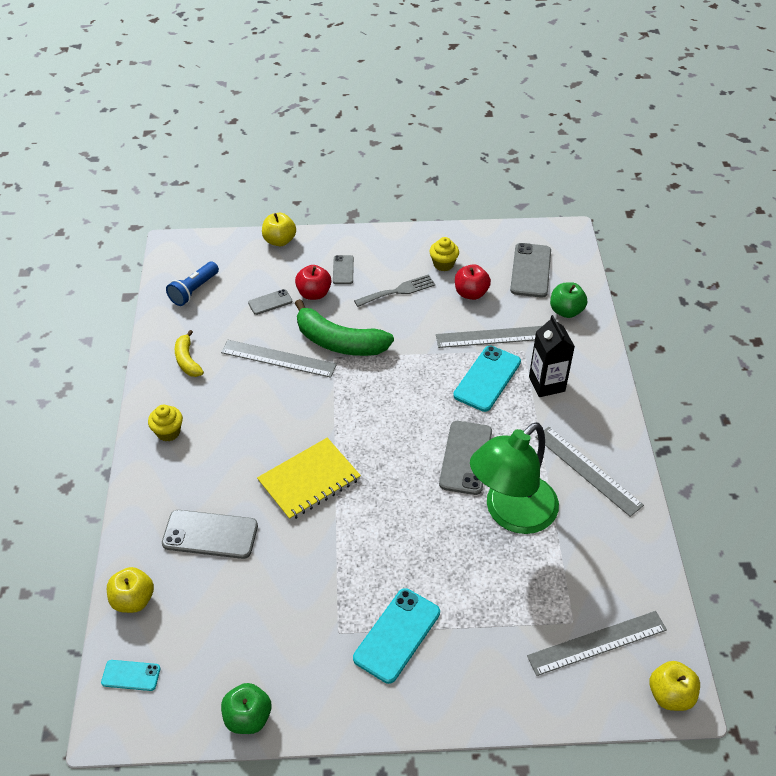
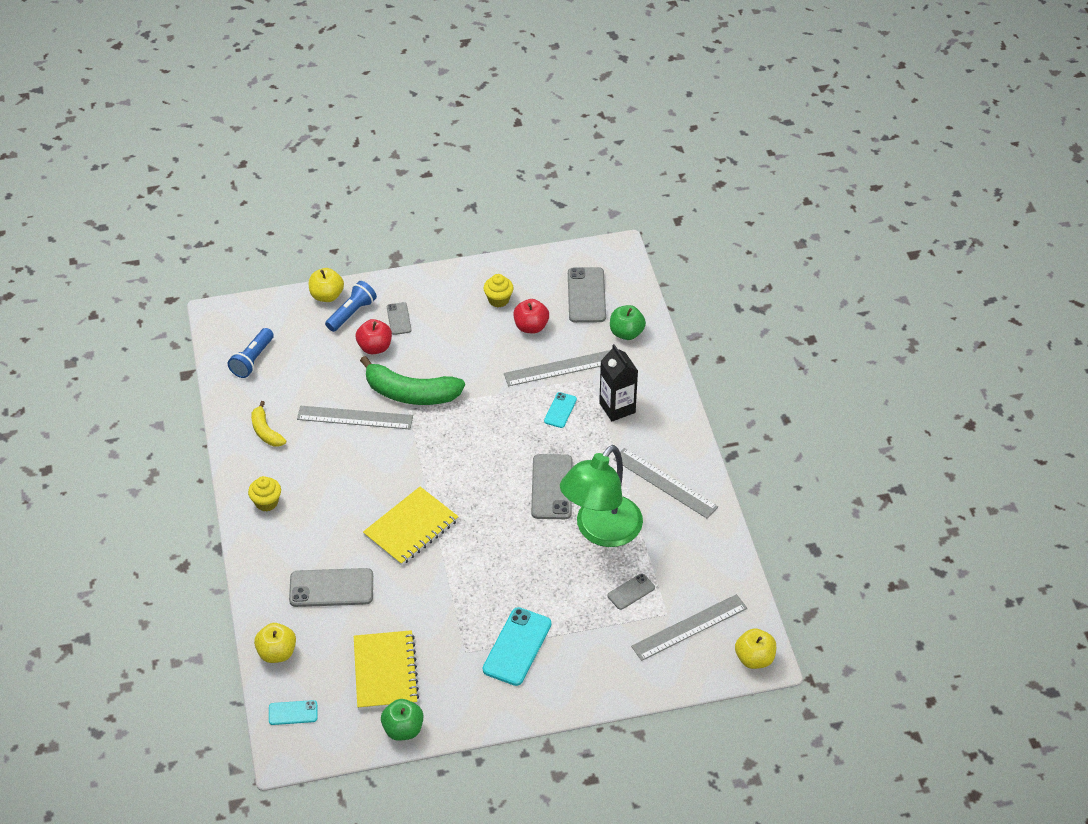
camera: 10 degrees left, 0 degrees up
grey phone [248,289,292,315] -> grey phone moved to [608,573,655,610]
grey fork [354,274,435,307] -> none
turquoise phone [453,346,521,412] -> turquoise phone [544,392,577,428], size x0.55
none -> blue flashlight [325,281,377,332]
none -> yellow notebook [354,630,419,710]

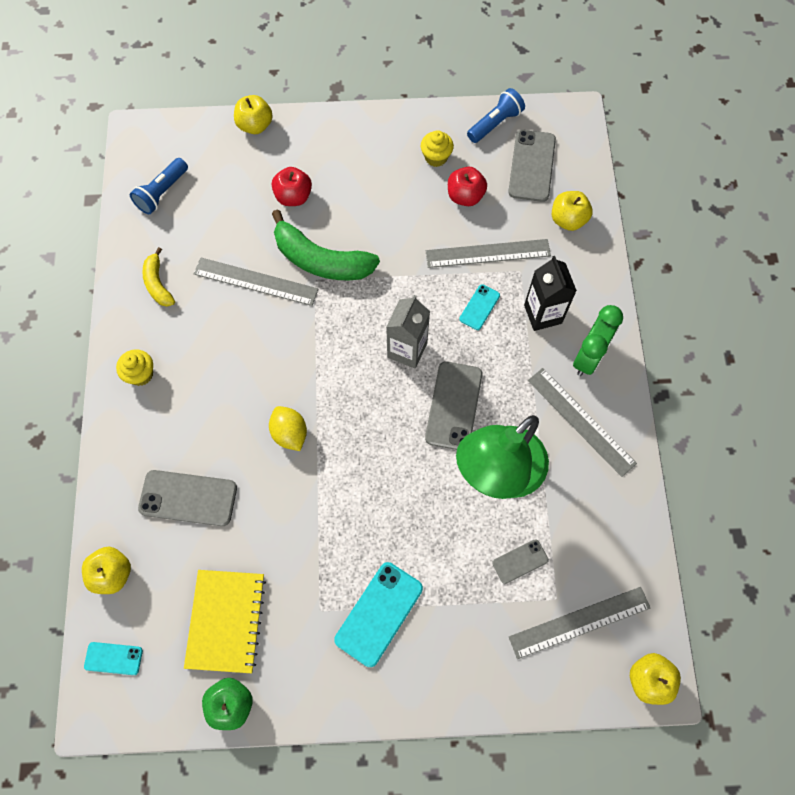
camera: 10 degrees right, 20 degrees up
blue flashlight [325,281,377,332] -> blue flashlight moved to [467,88,525,143]
yellow notebook [363,487,459,566] -> yellow lemon [269,406,307,451]
grey phone [387,302,411,335] -> none
green apple [610,305,646,340] -> yellow apple [552,191,593,231]
none -> grey carton [386,295,430,368]
none -> green clock [573,305,623,376]

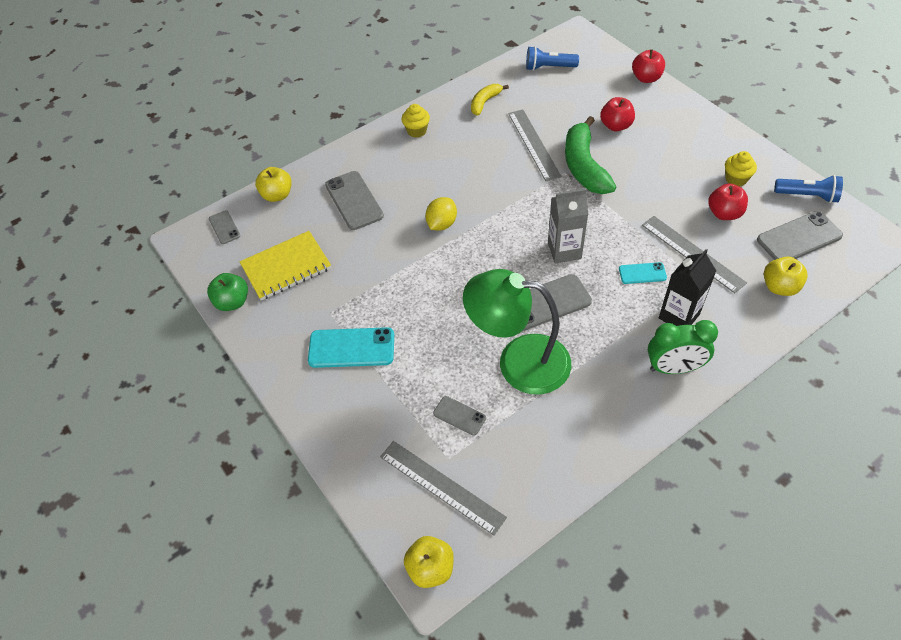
camera: 60 degrees right, 15 degrees down
turquoise phone [84,642,143,675] -> grey phone [209,210,240,244]
yellow apple [234,95,273,134] -> red apple [632,49,665,83]
grey ruler [528,368,637,477] -> none

